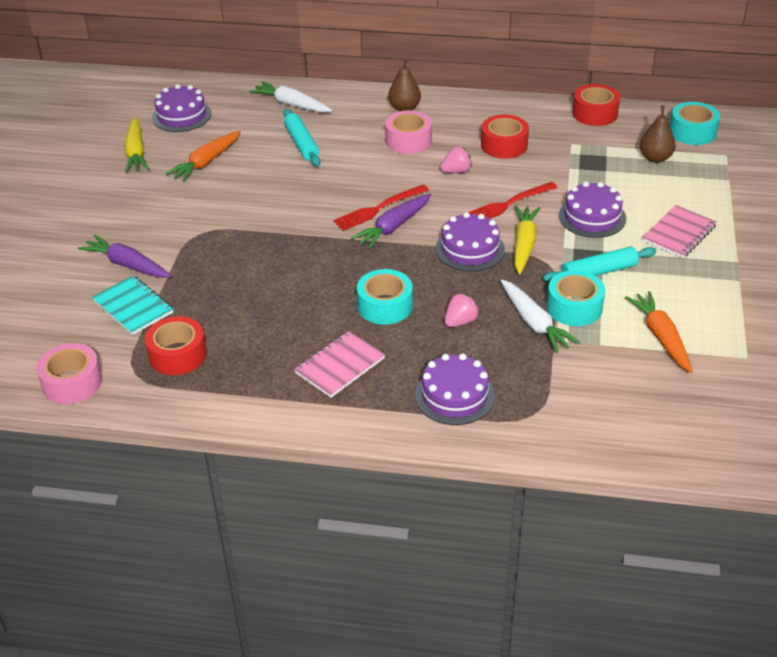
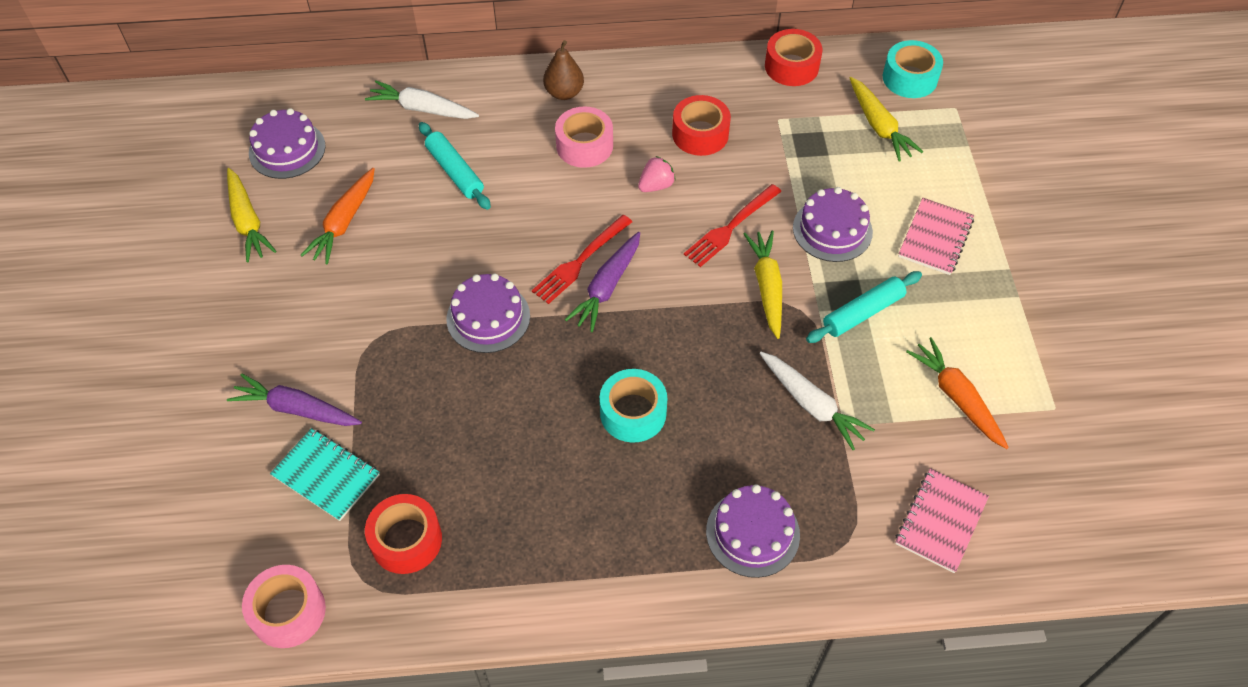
camera: 15 degrees left, 15 degrees up
pink notebook [294,331,385,398] -> pink notebook moved to [895,468,989,573]
purple cake [436,212,505,271] -> purple cake moved to [446,273,530,353]
pink strawberry [445,293,479,327] -> none
turquoise tape [547,270,605,326] -> none
brown pear [640,105,676,163] -> yellow carrot [850,77,923,161]

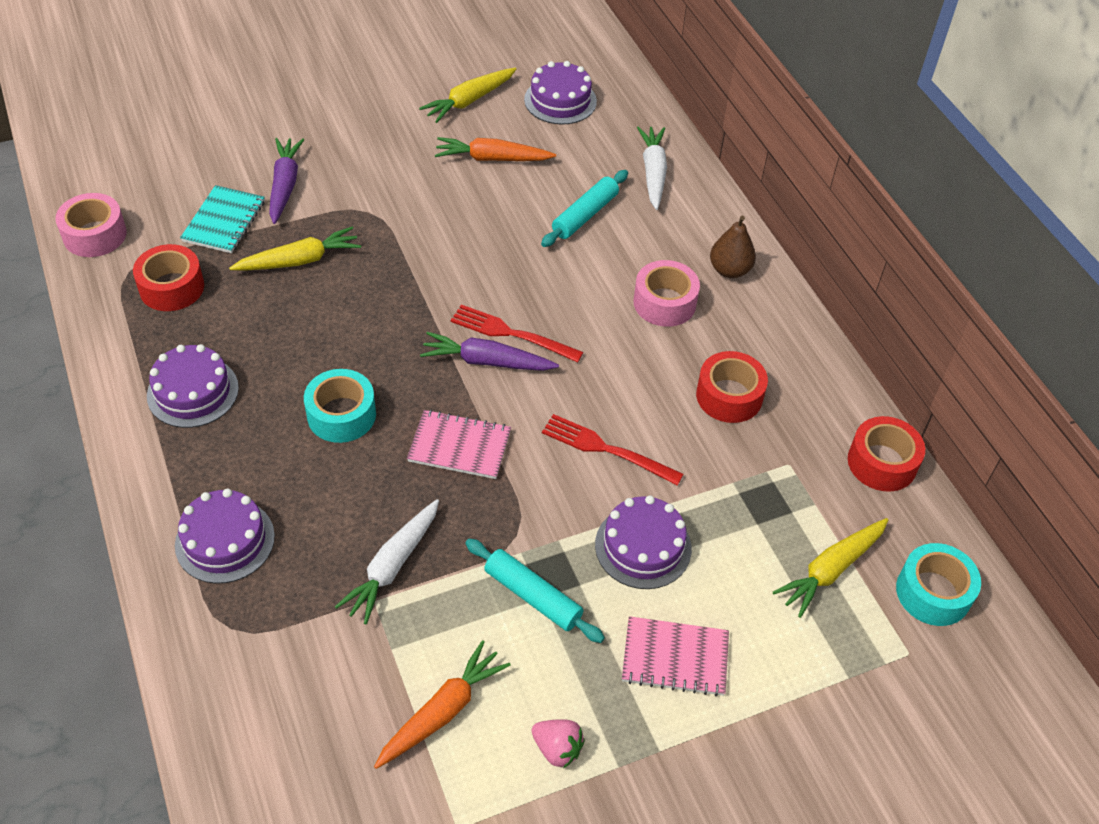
camera: 70 degrees right, 5 degrees down
purple cake [446,273,530,353] -> purple cake moved to [147,344,239,428]
pink strawberry [638,156,676,192] -> pink strawberry moved to [532,719,585,768]
yellow carrot [744,231,782,339] -> yellow carrot moved to [229,227,361,271]
pink notebook [895,468,989,573] -> pink notebook moved to [407,410,511,479]

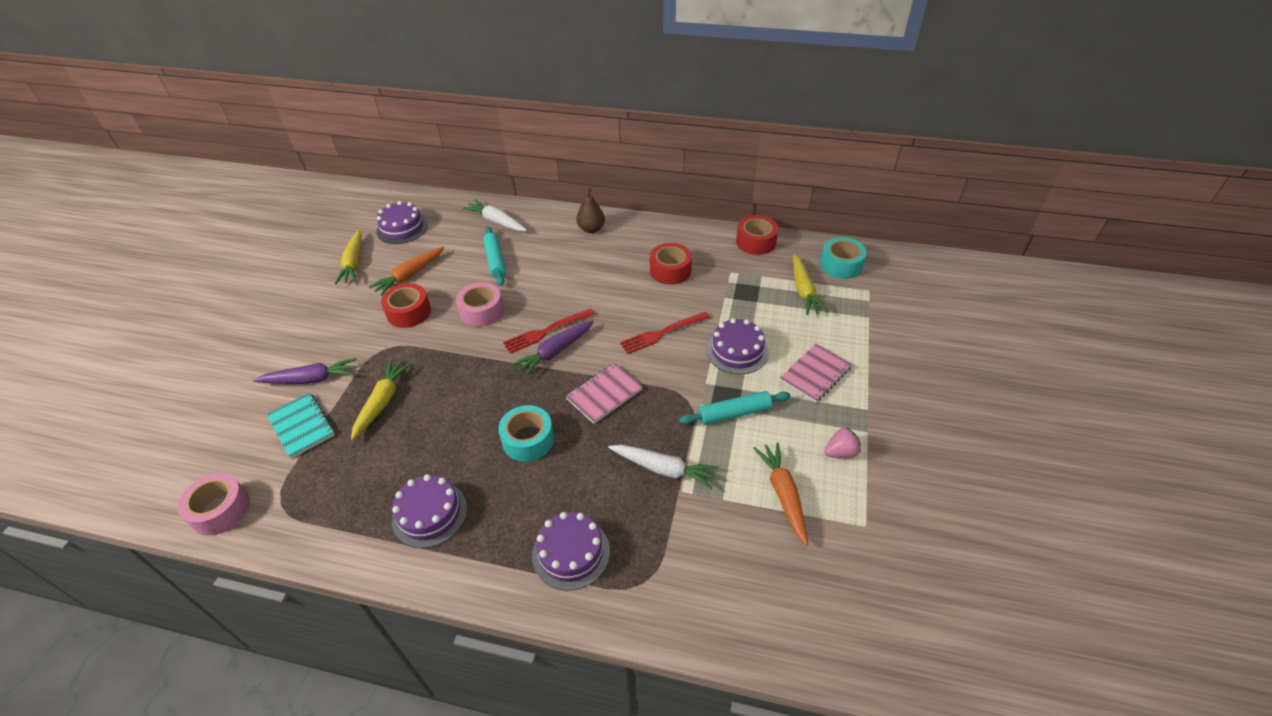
camera: 50 degrees left, 5 degrees down
red tape [133,244,204,311] -> red tape moved to [381,283,431,328]
purple carrot [269,138,305,224] -> purple carrot turned 135 degrees clockwise [253,358,357,384]
white carrot [335,499,439,625] -> white carrot turned 45 degrees counterclockwise [608,445,719,489]
pink tape [633,260,700,327] -> pink tape moved to [456,282,504,327]

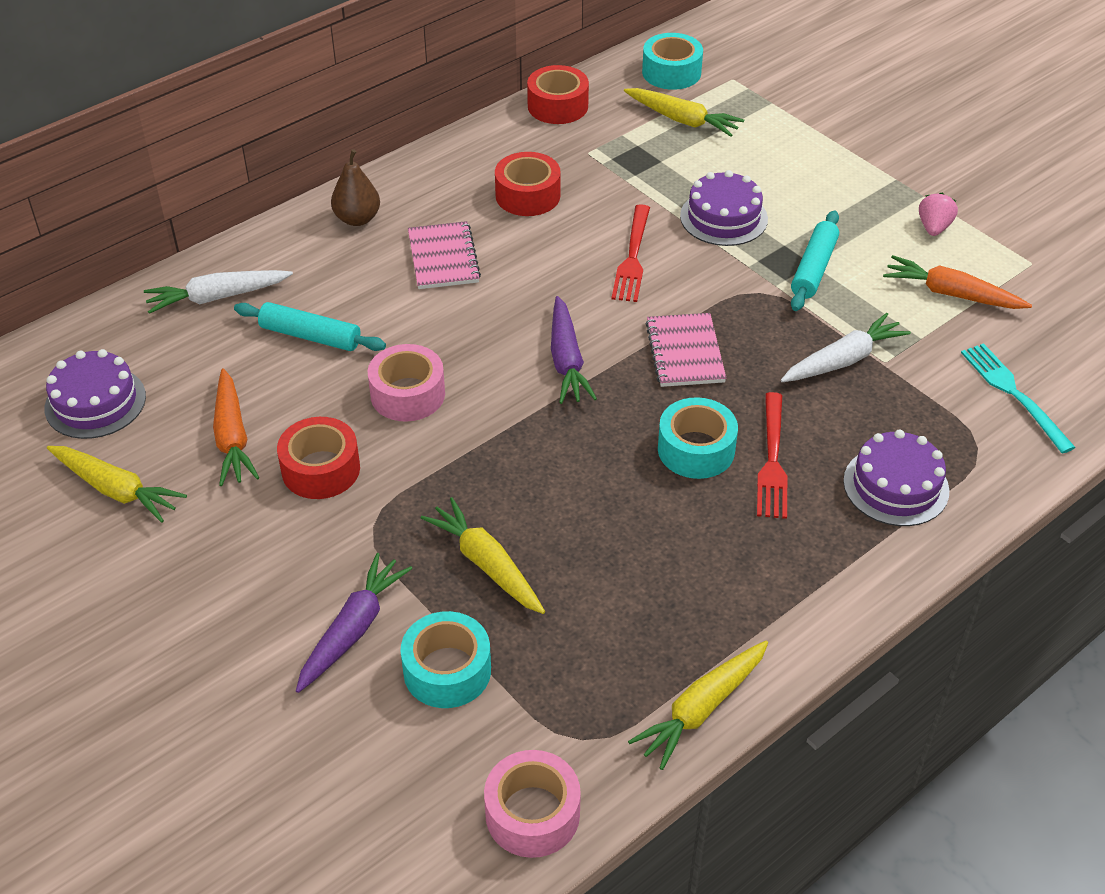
camera: 55 degrees left, 0 degrees up
turquoise notebook [267,393,335,459] -> turquoise tape [401,611,491,708]
purple cake [392,474,467,548] -> none
red fork [503,309,595,353] -> red fork moved to [757,392,788,519]
pink notebook [780,344,852,403] -> pink notebook moved to [408,221,481,289]
none -> yellow carrot [628,641,768,770]
none -> turquoise fork [961,343,1076,453]

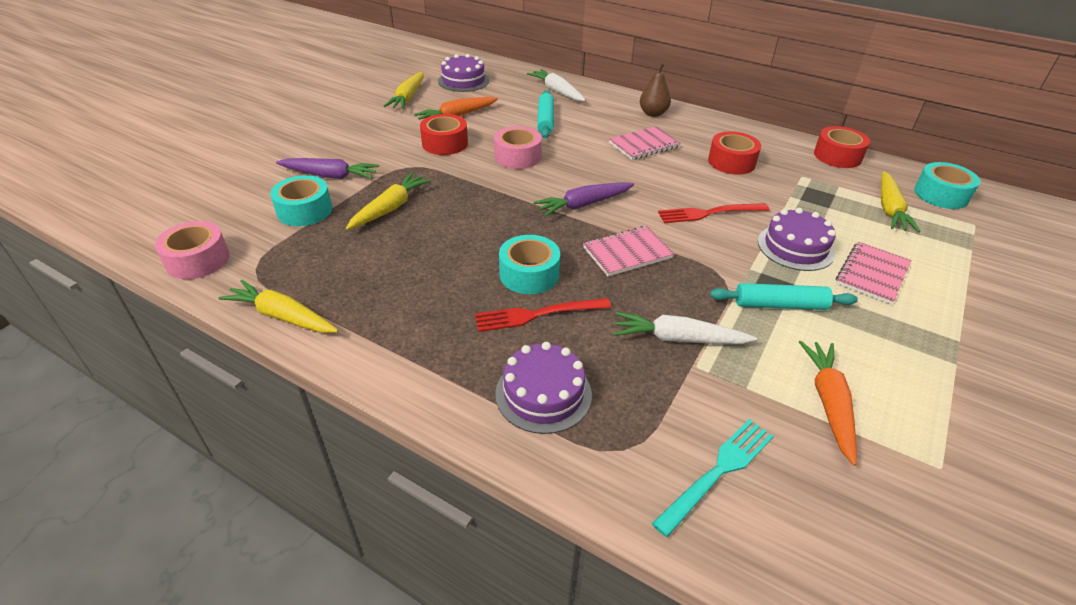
camera: 70 degrees right, 5 degrees down
white carrot [781,313,911,382] -> white carrot turned 150 degrees clockwise [614,312,757,344]
pink strawberry [919,193,958,236] -> none
none -> pink notebook [836,242,912,305]

